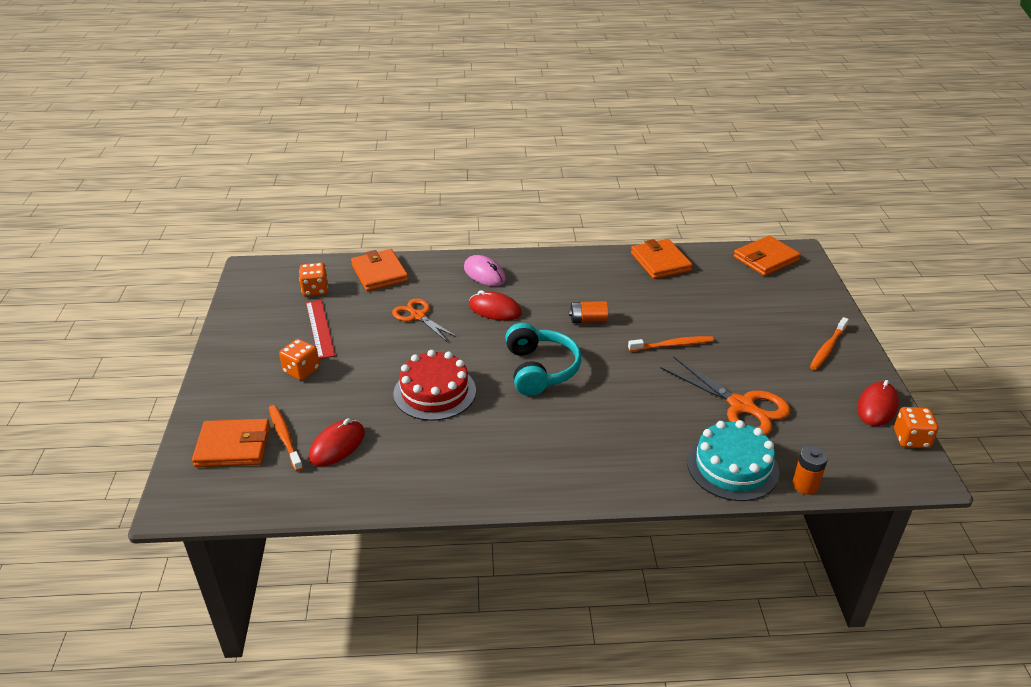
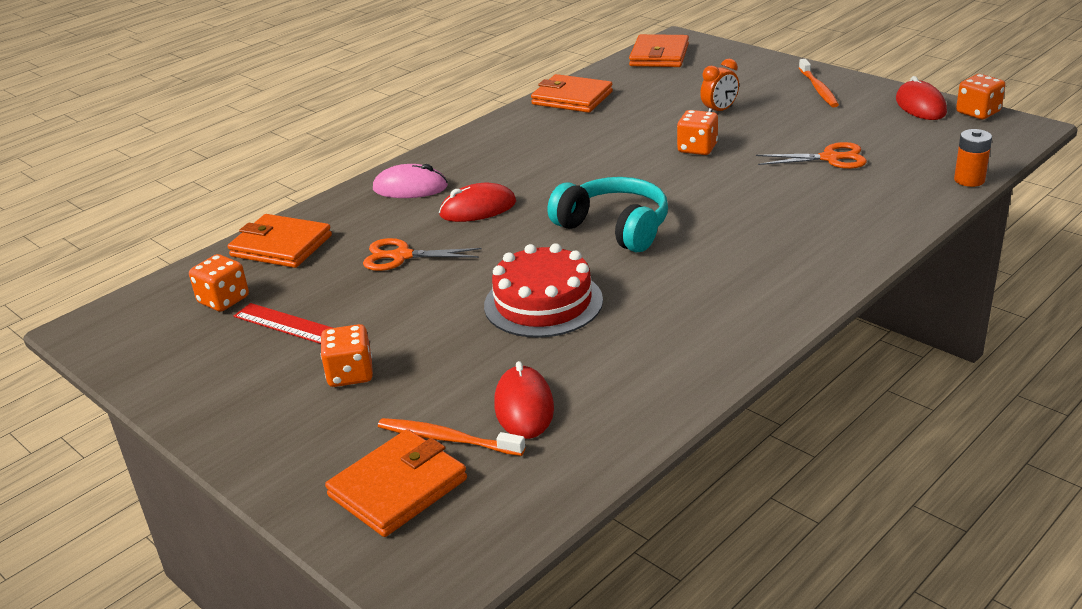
camera: 40 degrees left, 5 degrees down
orange battery [569,301,608,323] -> none
orange toothbrush [628,336,714,351] -> orange dice [677,110,718,155]
orange scissors [660,356,791,435] -> orange scissors [756,142,867,169], size x0.65
turquoise cake [687,420,779,501] -> none
none -> orange clock [700,59,739,112]

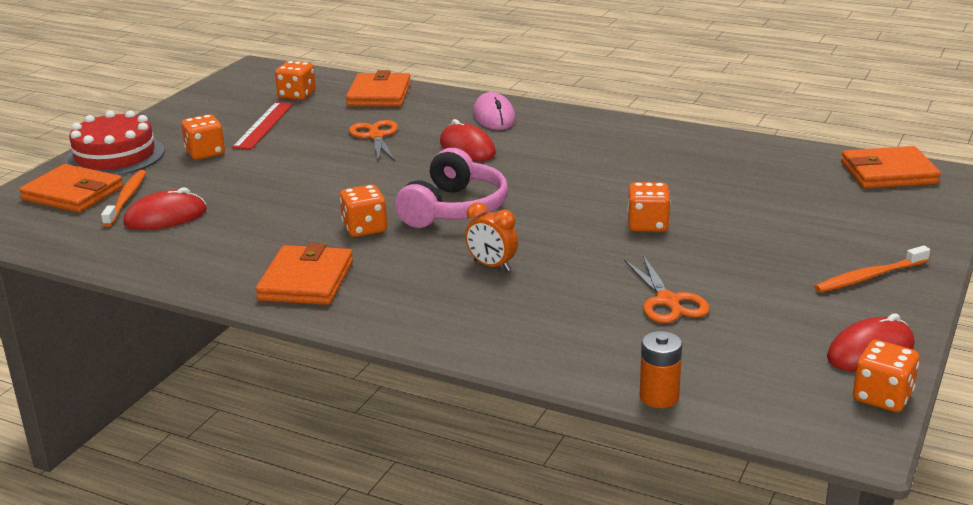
camera: 70 degrees right, 5 degrees down
red cake [484,243,603,338] -> red cake moved to [65,110,165,175]
orange wallet [531,74,613,113] -> orange wallet moved to [256,243,353,305]
turquoise headphones [547,177,668,253] -> pink headphones [395,148,508,228]
orange clock [700,59,739,112] -> orange clock moved to [465,202,518,271]
none -> orange dice [340,185,387,237]

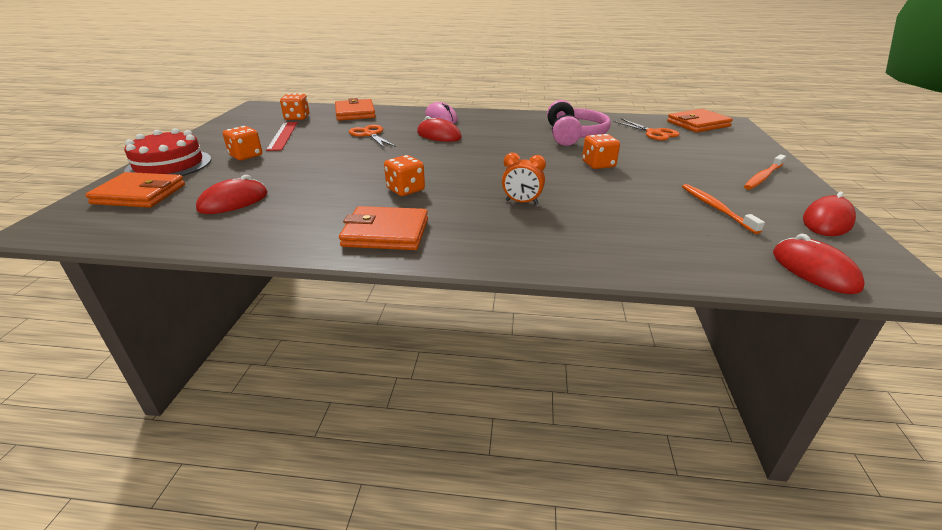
camera: 20 degrees left, 5 degrees up
orange toothbrush [101,170,146,227] -> orange toothbrush moved to [682,184,765,234]
orange wallet [256,243,353,305] -> orange wallet turned 75 degrees counterclockwise [339,206,428,250]
pink headphones [395,148,508,228] -> pink headphones moved to [547,100,611,146]
orange scissors [624,255,710,323] -> orange scissors moved to [613,119,680,141]
orange battery [640,331,682,408] -> none
orange dice [853,340,919,412] -> none
none -> red mouse [773,234,865,294]

